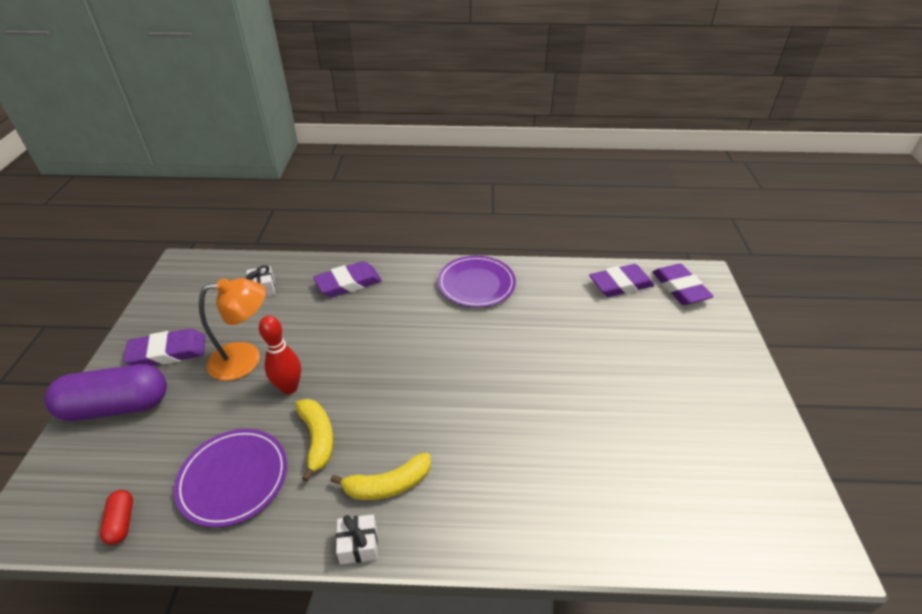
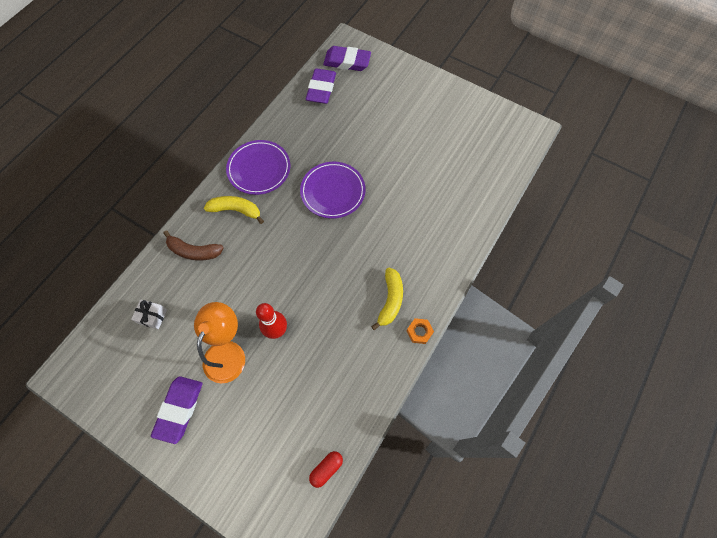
camera: 60 degrees left, 25 degrees up
purple capsule [44,364,167,421] -> none
red capsule [100,490,133,545] -> red capsule turned 60 degrees counterclockwise [309,451,343,488]
purple plate [174,429,287,527] -> purple plate moved to [300,162,366,219]
yellow banana [295,399,333,482] -> yellow banana moved to [204,196,264,224]
purple eraser [313,261,382,297] -> brown banana [163,230,224,261]
white gift [336,514,378,565] -> orange nut [407,318,434,344]

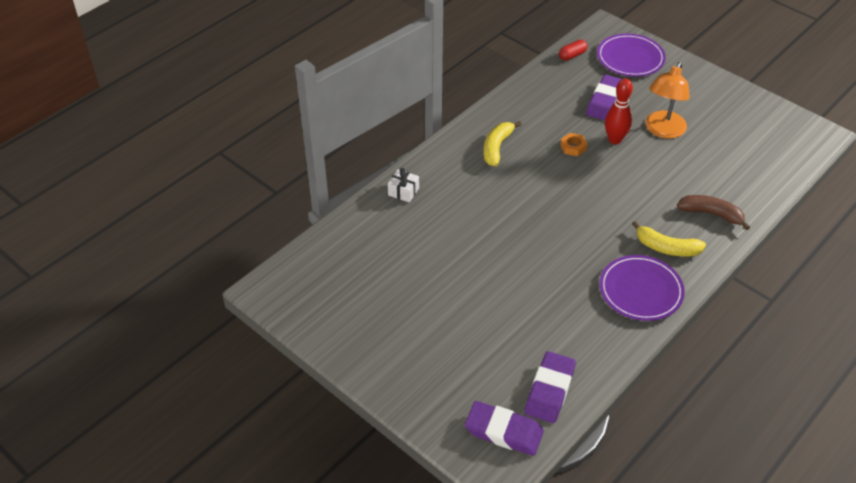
camera: 170 degrees left, 20 degrees down
white gift [131,299,167,329] -> white gift moved to [388,168,419,203]
purple eraser [151,376,202,444] -> purple eraser moved to [586,75,622,120]
purple plate [300,162,366,219] -> purple plate moved to [597,34,665,77]
orange nut [407,318,434,344] -> orange nut moved to [560,133,587,156]

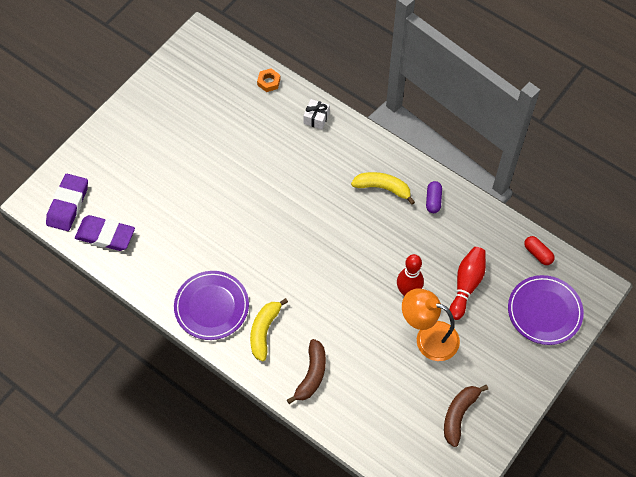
camera: 85 degrees right, 15 degrees up
orange nut [560,133,587,156] -> orange nut moved to [257,68,281,92]
purple eraser [586,75,622,120] -> red bowling pin [449,247,486,320]
none -> purple capsule [426,181,442,213]
none -> brown banana [444,385,488,447]

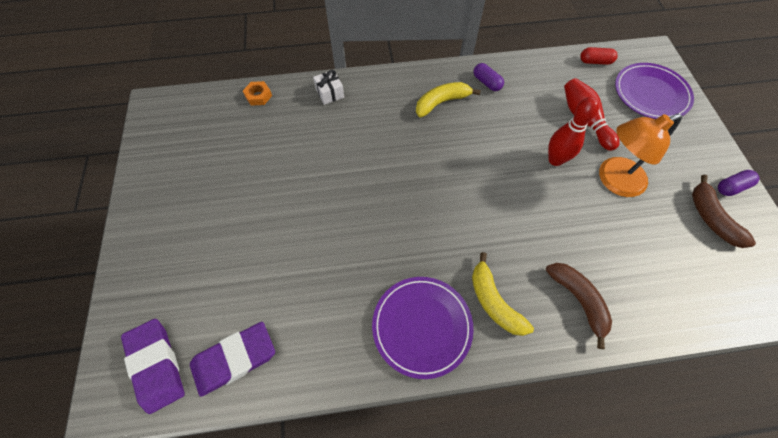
camera: 45 degrees left, 0 degrees up
none -> purple capsule [718,170,759,196]

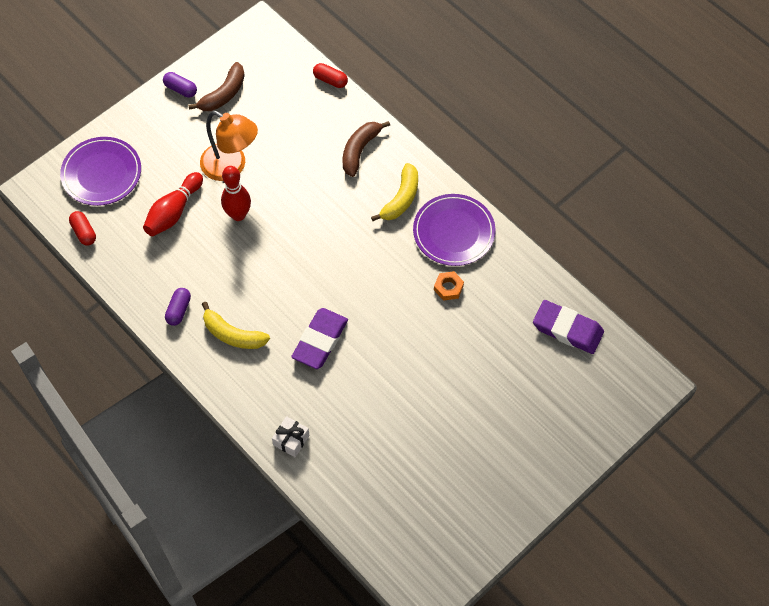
camera: 125 degrees left, 0 degrees up
purple eraser [121,319,185,414] -> purple eraser moved to [291,308,348,369]
orange nut [243,81,272,106] -> orange nut moved to [434,271,464,301]
none -> red capsule [313,63,348,88]

